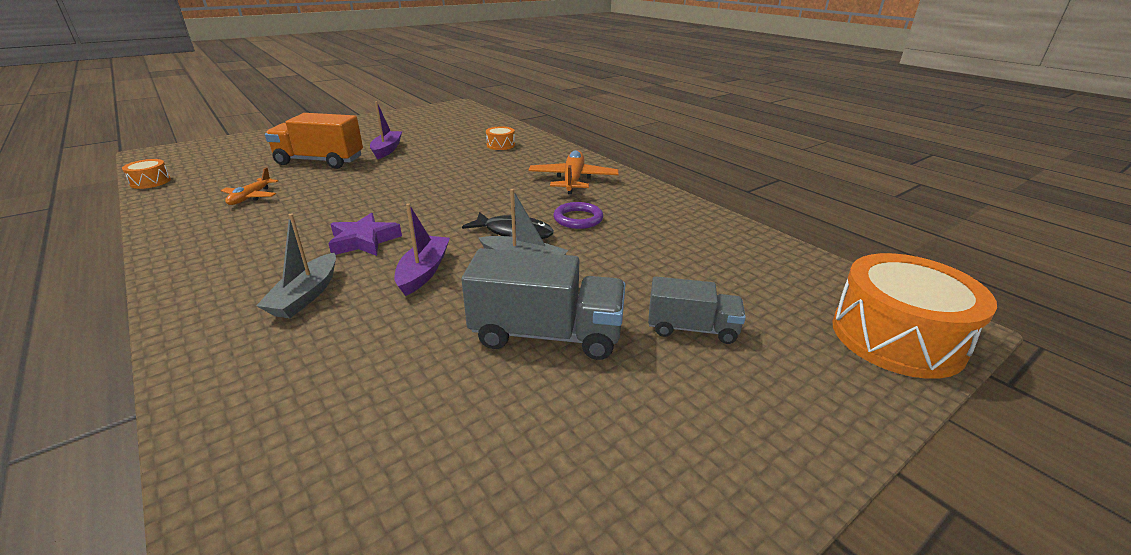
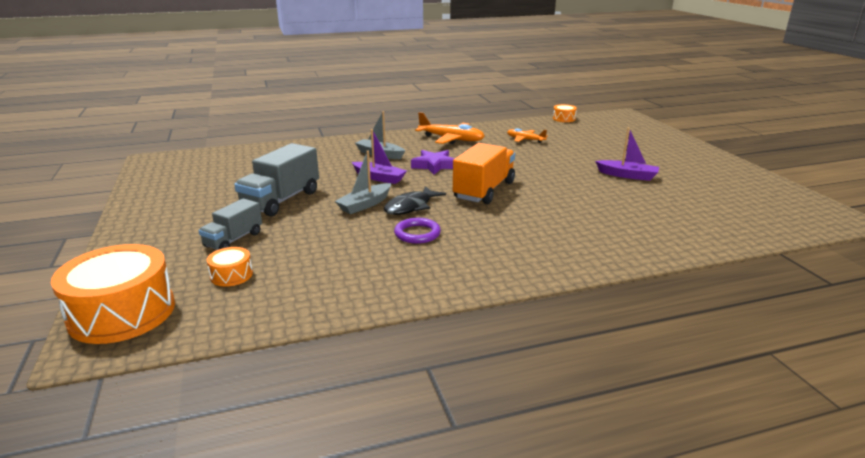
camera: 110 degrees right, 5 degrees down
orange truck [265,113,363,169] -> orange truck moved to [453,143,515,204]
orange drum [486,126,515,150] -> orange drum moved to [207,247,253,287]
orange plane [528,150,619,194] -> orange plane moved to [415,112,485,144]

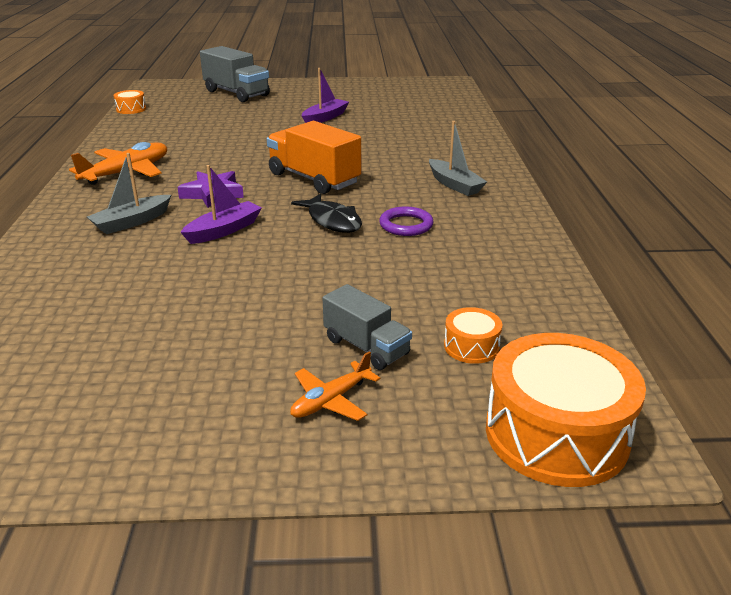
camera: 75 degrees left, 5 degrees up
grey truck [234,143,319,217] -> grey truck moved to [200,46,270,102]
grey boat [335,151,391,214] -> grey boat moved to [429,121,487,196]
orange plane [507,128,548,143] -> orange plane moved to [290,351,380,421]

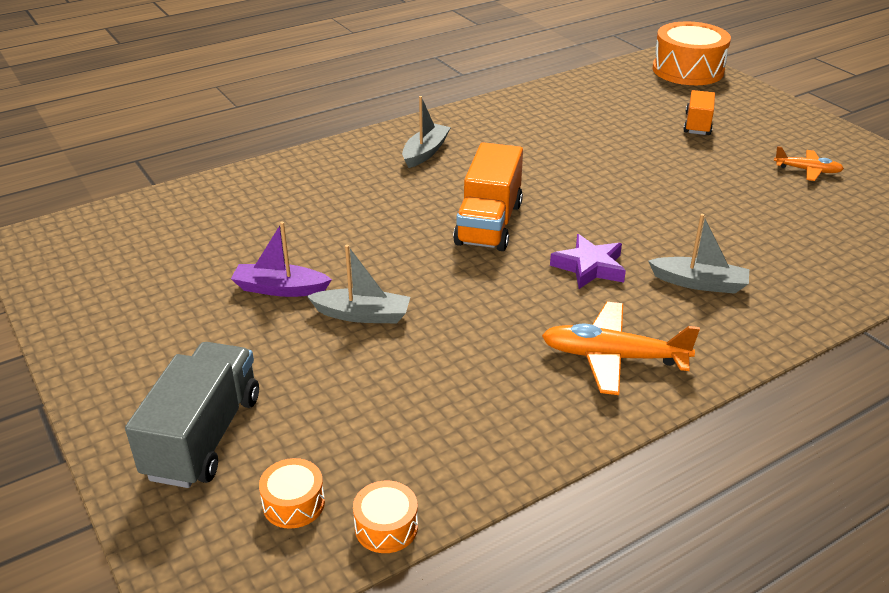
camera: 120 degrees left, 5 degrees up
purple boat [180,165,262,244] -> none
orange plane [290,351,380,421] -> orange plane moved to [774,146,844,181]
black fish [291,194,362,233] -> none
grey truck [323,284,412,370] -> orange truck [683,90,715,135]
purple ring [379,207,434,236] -> none
orange drum [444,307,502,364] -> orange drum moved to [259,458,325,529]
none -> grey boat [307,245,410,323]

